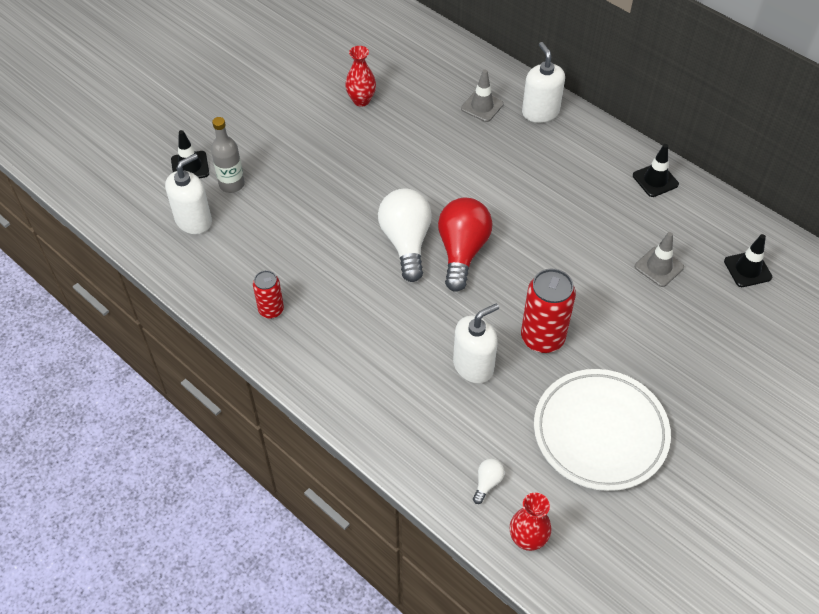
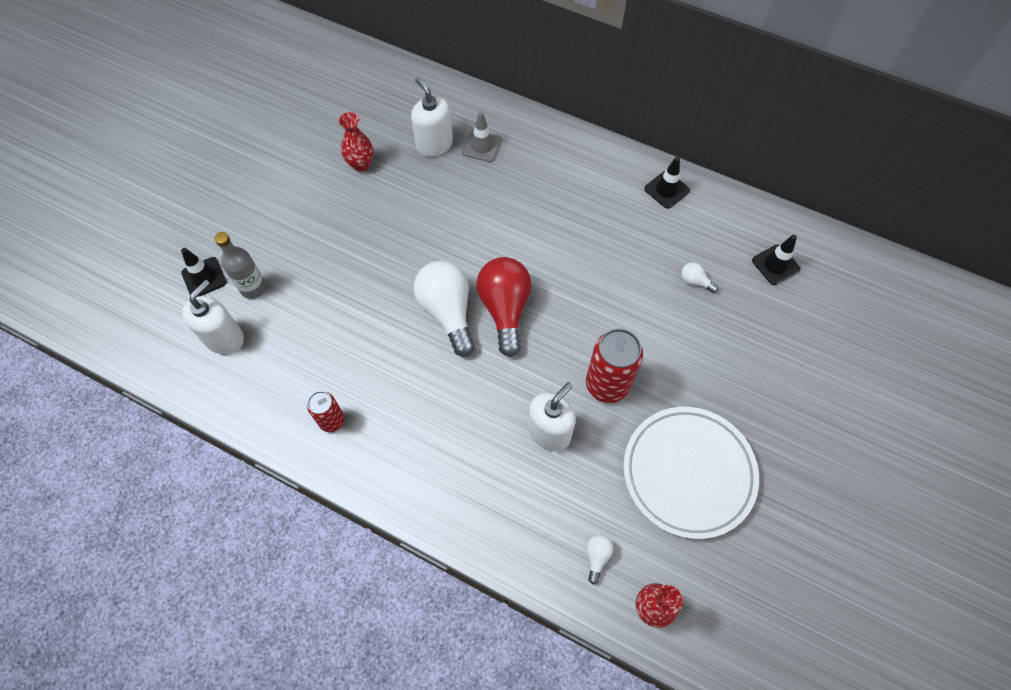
camera: 15 degrees left, 10 degrees up
white soap dispenser [522,42,565,123] -> white soap dispenser moved to [411,77,453,157]
grey traffic cone [635,232,684,287] -> white light bulb [681,262,718,293]

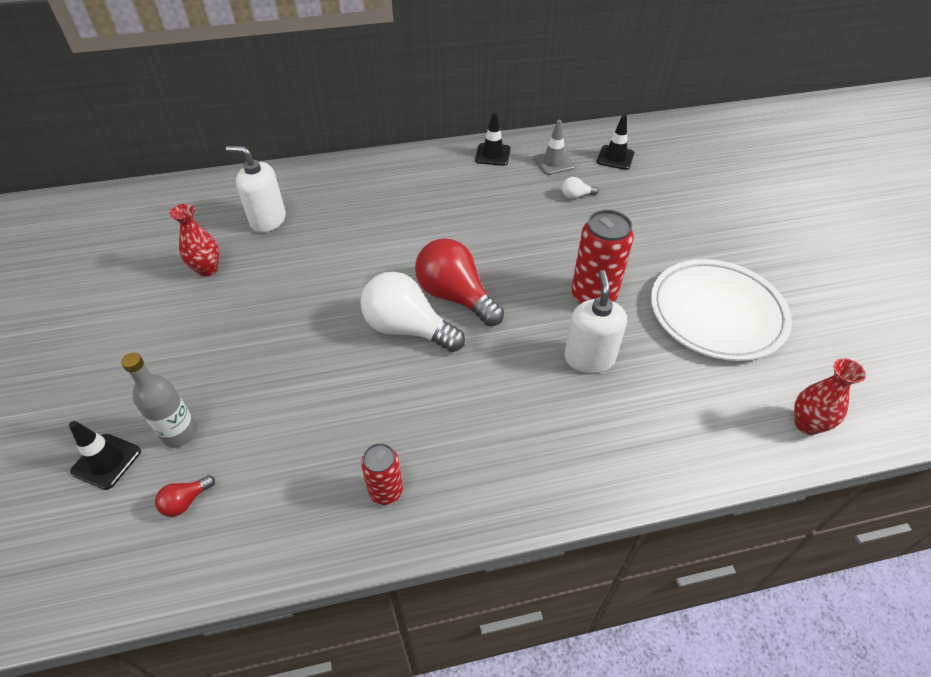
camera: 40 degrees left, 15 degrees down
white soap dispenser [182,280,244,355] -> red light bulb [155,475,215,517]
grey traffic cone [462,111,502,162] -> grey traffic cone moved to [533,120,575,175]
white light bulb [587,534,614,584] -> none

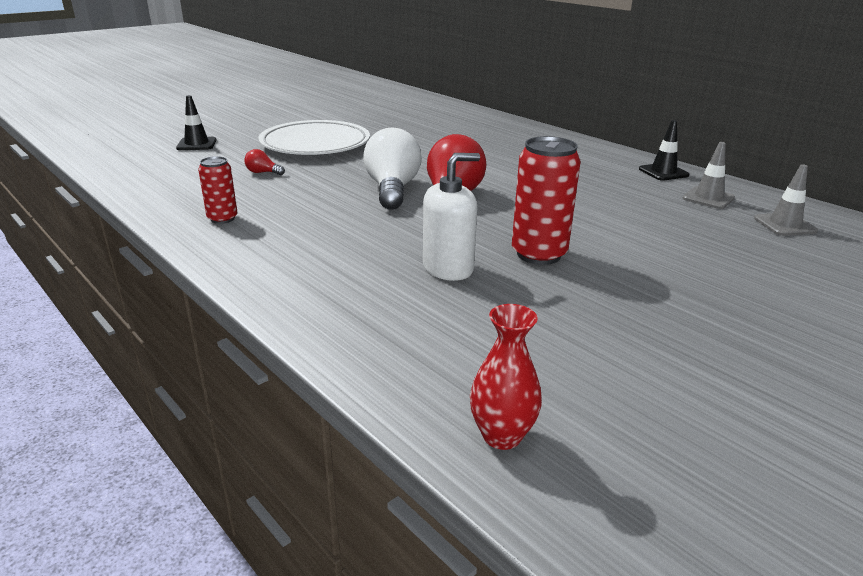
camera: 60 degrees right, 20 degrees down
grey bottle [121,353,197,448] -> none
red light bulb [155,475,215,517] -> red light bulb moved to [244,149,285,175]
red vase [170,204,220,277] -> none
white soap dispenser [226,146,286,232] -> none
white light bulb [562,177,599,199] -> none
black traffic cone [597,115,634,170] -> grey traffic cone [754,164,818,236]
white plate [651,259,792,361] -> white plate moved to [258,120,370,155]

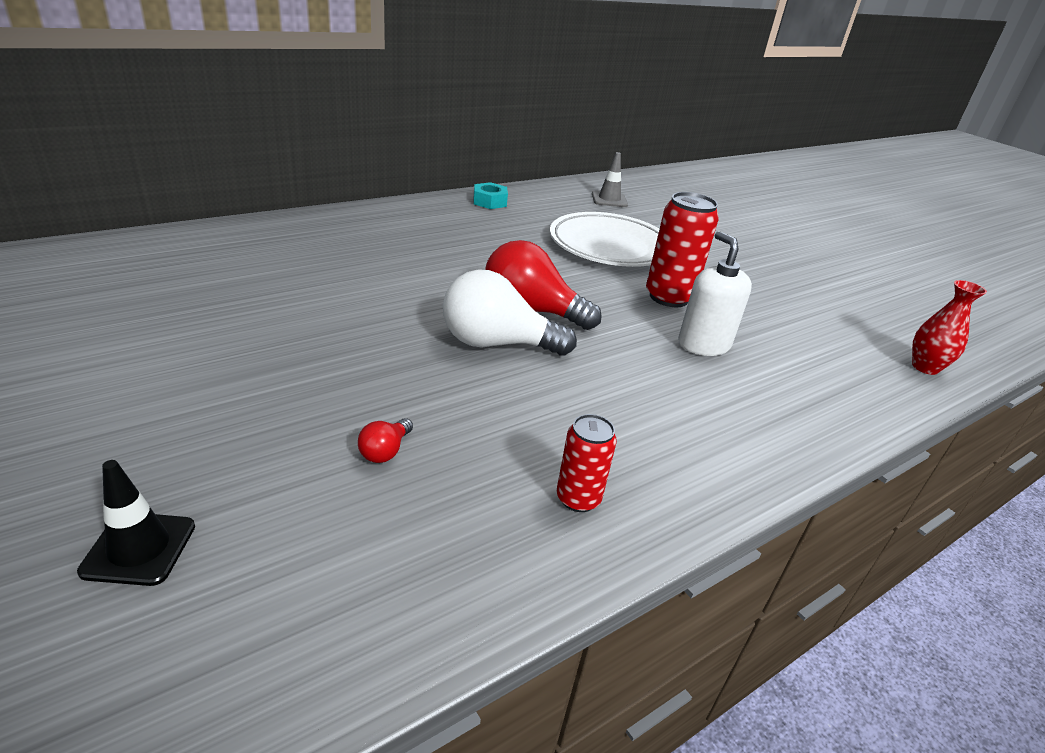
camera: 85 degrees left, 5 degrees up
white plate [258,120,370,155] -> white plate moved to [550,212,659,267]
black traffic cone [639,120,689,181] -> turquoise nut [474,182,508,209]
grey traffic cone [683,142,735,209] -> none

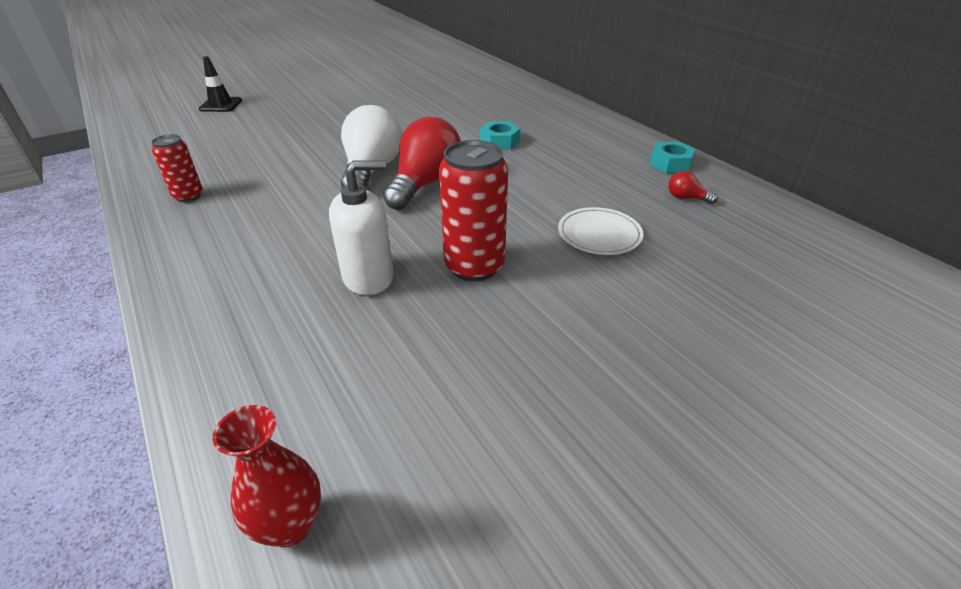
camera: 95 degrees right, 5 degrees up
red light bulb [358,418,413,463] -> red light bulb moved to [668,171,718,204]
white plate [550,212,659,267] -> white plate [558,207,643,255], size x0.53
grey traffic cone [592,152,628,207] -> none
none -> turquoise nut [480,121,520,150]

